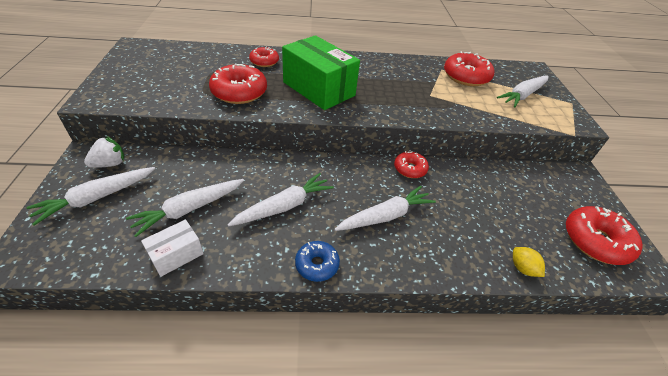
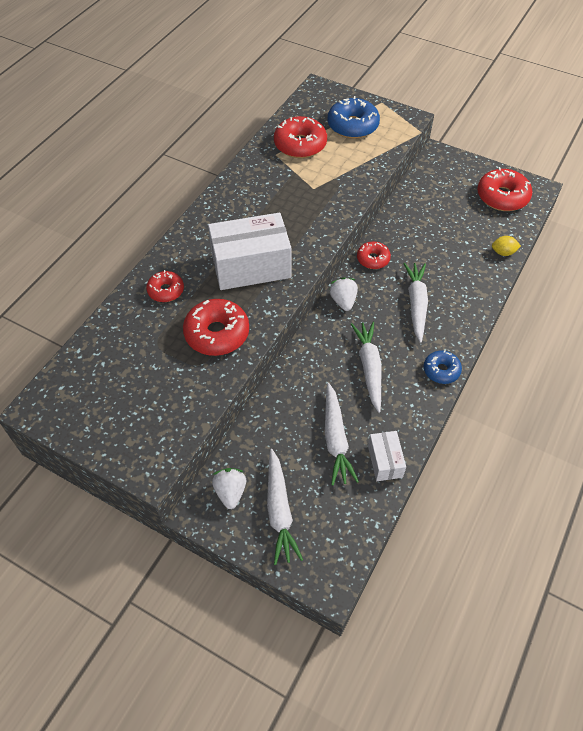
camera: 55 degrees left, 10 degrees up
green box [282,35,360,110] -> white box [208,213,291,290]
white carrot [497,76,549,107] -> blue donut [327,96,380,139]
none -> white strawberry [329,277,358,311]

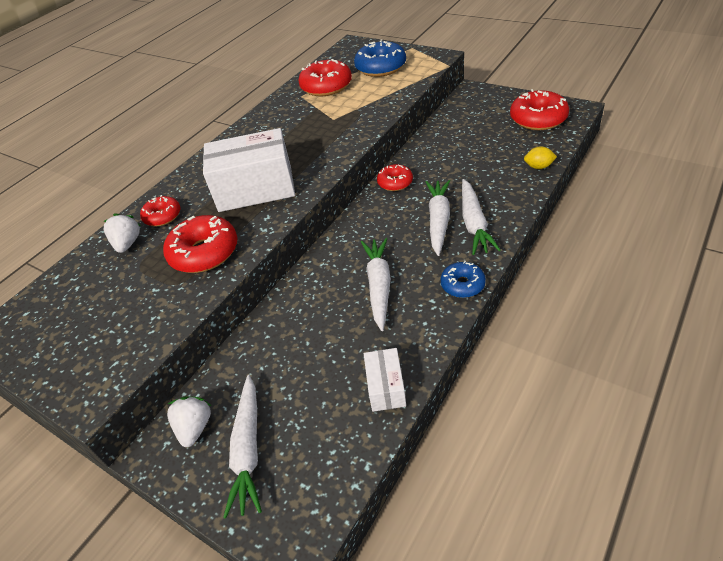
camera: 10 degrees right, 10 degrees down
white carrot [325,383,359,485] -> white carrot moved to [462,179,501,255]
white strawberry [329,277,358,311] -> white strawberry moved to [104,213,140,253]

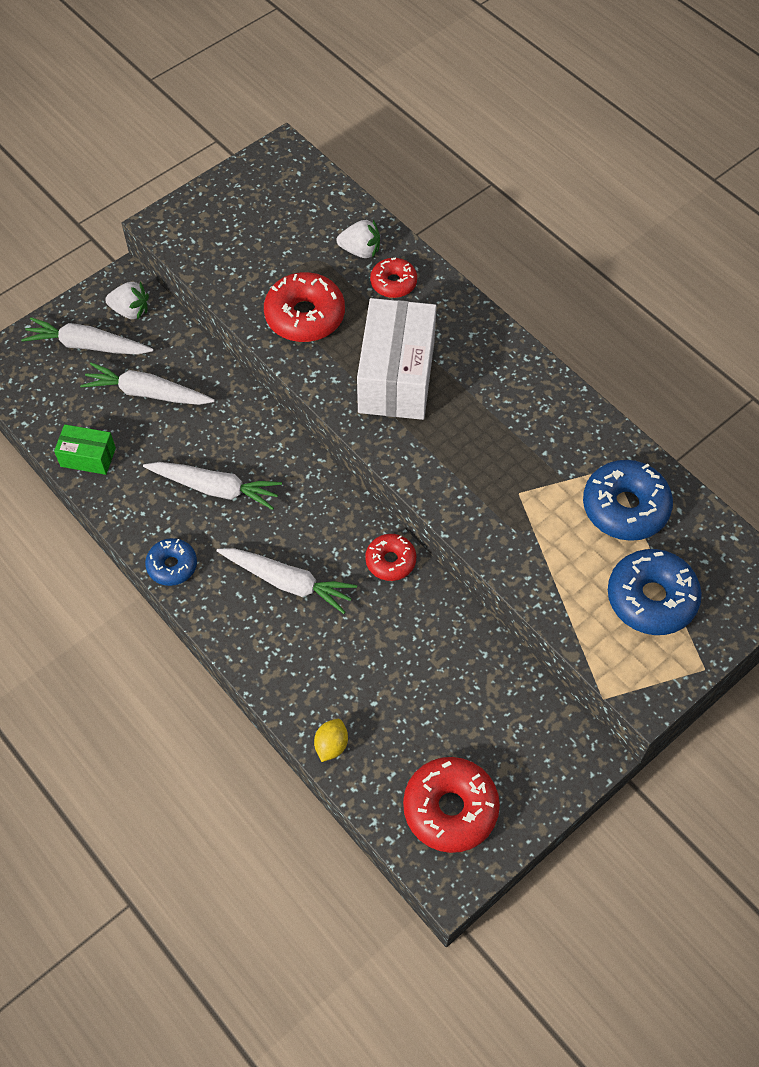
camera: 100 degrees right, 15 degrees up
red donut [298,59,352,96] -> blue donut [583,460,673,541]
white box [364,348,406,412] -> green box [54,424,116,475]
white carrot [462,179,501,255] -> white carrot moved to [80,362,215,405]

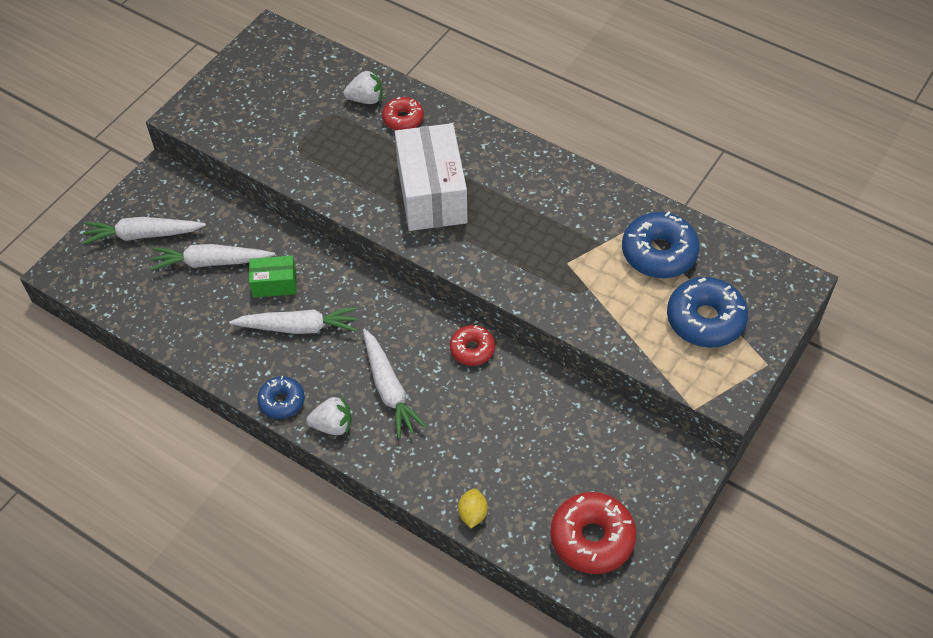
camera: 15 degrees left, 5 degrees down
green box [54,424,116,475] -> green box moved to [249,256,297,297]
white strawberry [105,281,149,320] -> white strawberry moved to [307,395,351,435]
white carrot [217,548,357,614] -> white carrot turned 60 degrees clockwise [363,329,427,439]
red donut [264,272,345,342] -> none

